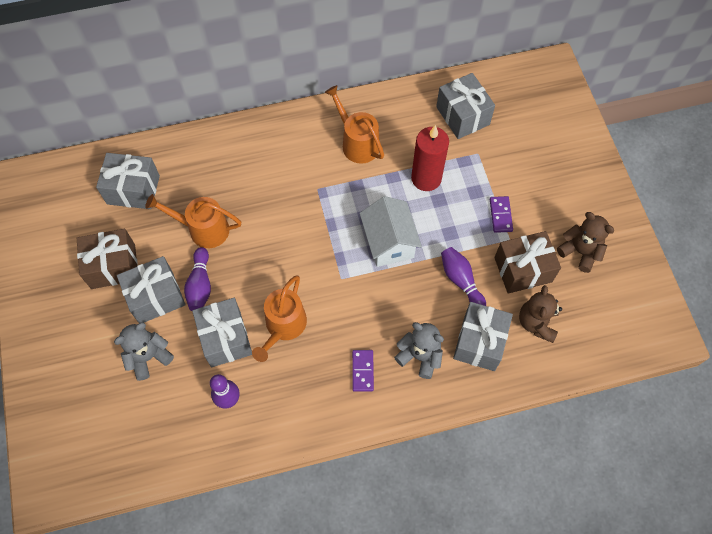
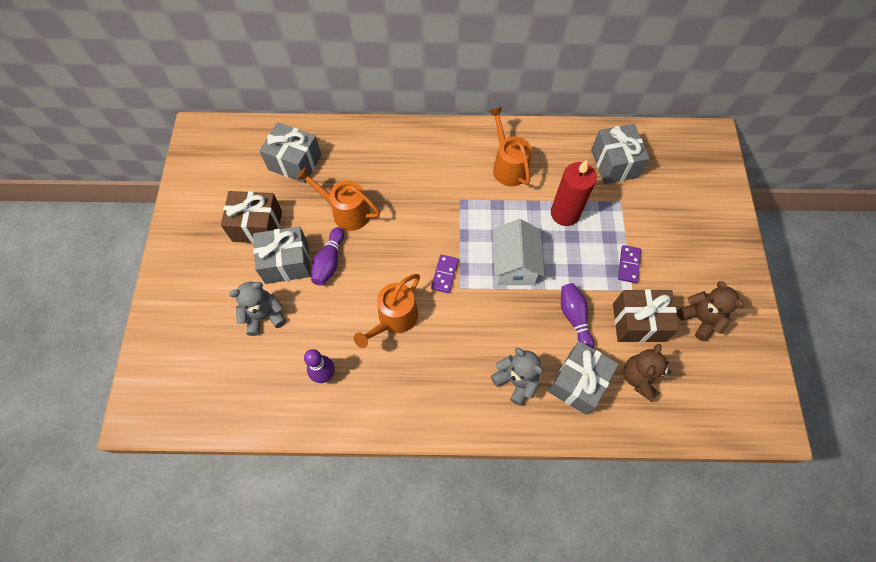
camera: 15 degrees right, 0 degrees up
grey gift [192,298,252,367] -> none
purple domino [352,350,374,392] -> purple domino moved to [431,255,458,293]

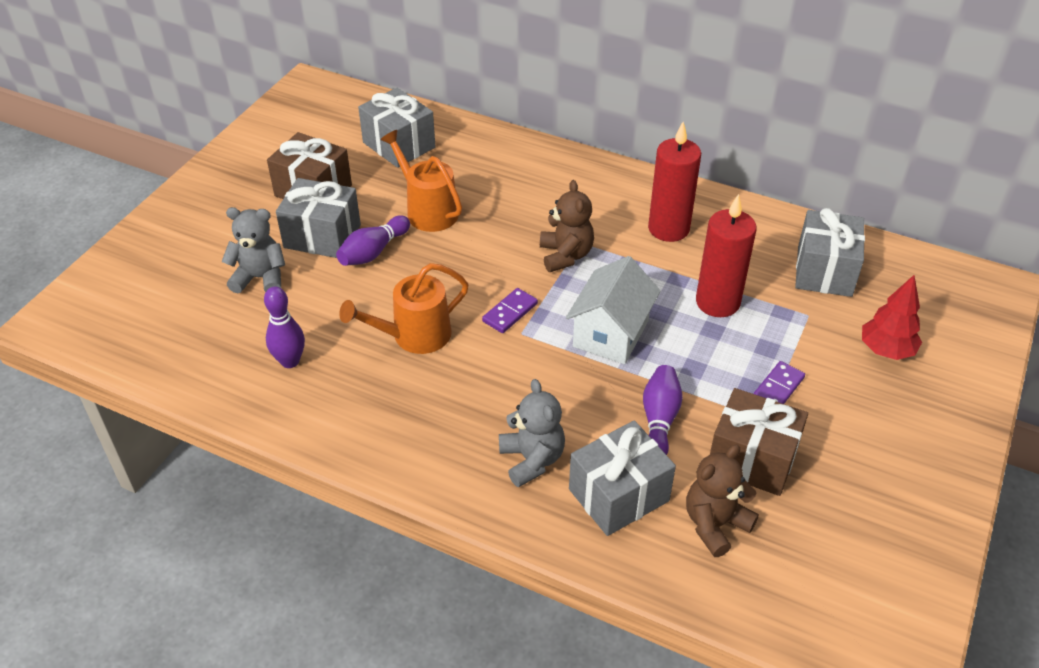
camera: 25 degrees right, 20 degrees down
orange watering can [489,107,532,186] -> red candle [648,122,701,242]
brown teddy bear [677,281,744,341] -> brown teddy bear moved to [540,180,594,272]
none -> red tree [862,275,922,360]

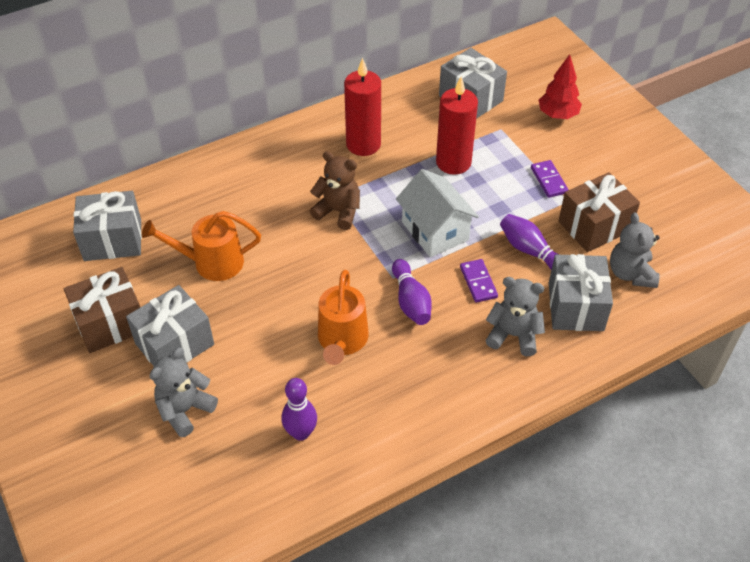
camera: 55 degrees left, 5 degrees up
purple bowling pin [336,215,410,266] -> purple bowling pin moved to [392,259,432,325]
purple domino [482,288,538,333] -> purple domino moved to [460,259,498,303]
brown teddy bear [686,444,759,557] -> grey teddy bear [610,212,660,288]

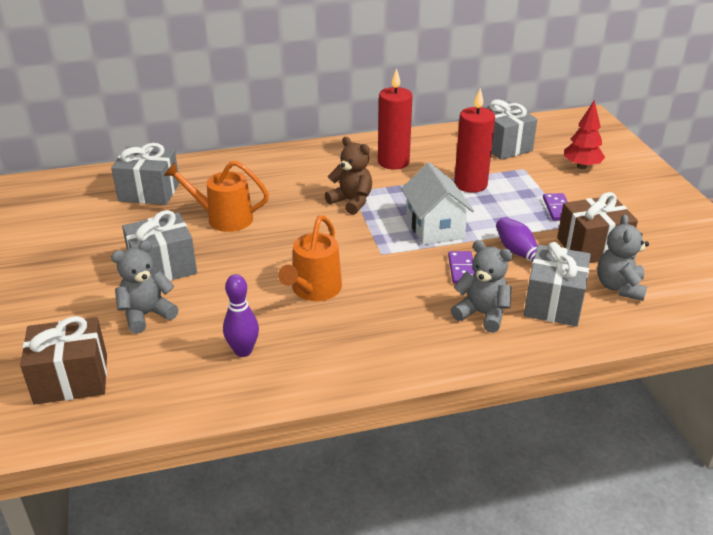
camera: 15 degrees right, 15 degrees down
brown gift [64,267,140,353] -> brown gift moved to [20,316,107,405]
purple bowling pin [392,259,432,325] -> none

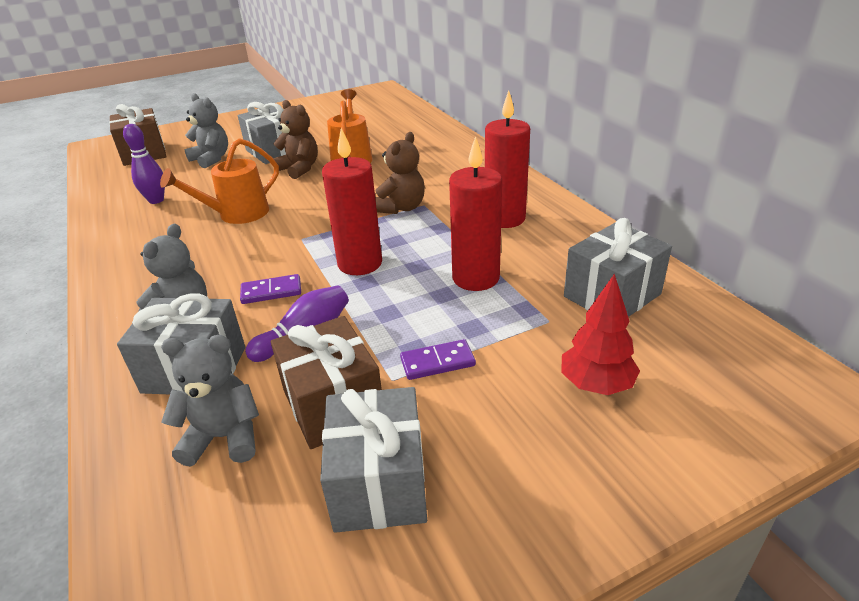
camera: 80 degrees right, 0 degrees up
grey gift [111,143,180,205] -> grey gift moved to [320,387,427,533]
orange watering can [278,215,342,301] -> orange watering can turned 45 degrees counterclockwise [160,138,279,224]
white house [401,162,474,245] -> red candle [322,128,382,275]
none -> brown teddy bear [273,100,318,179]

